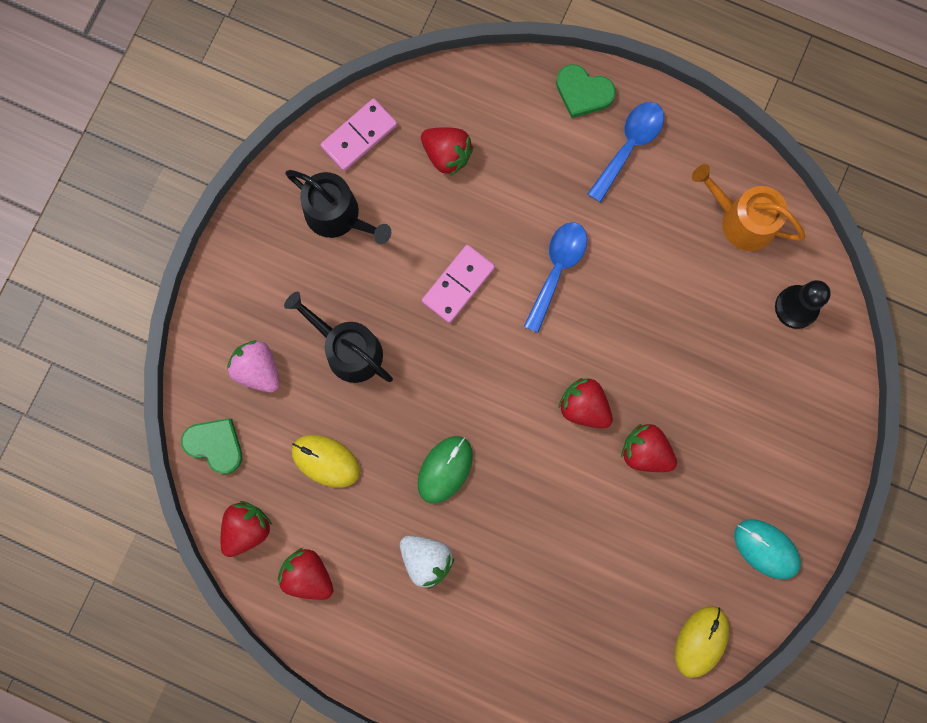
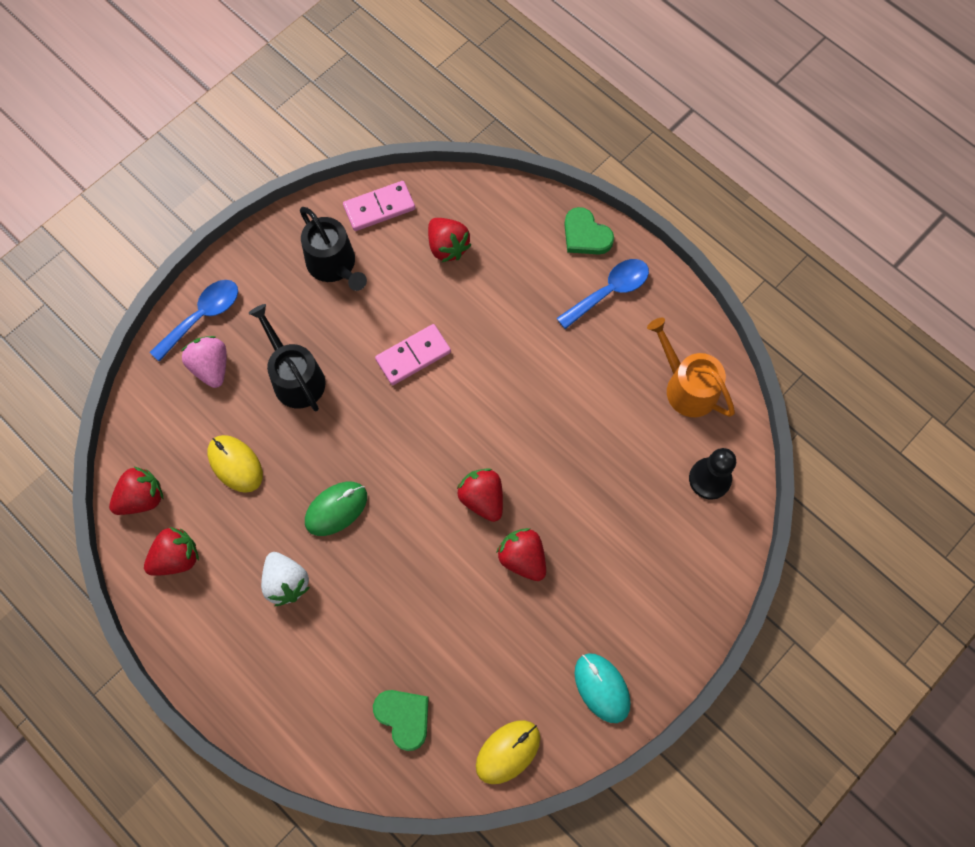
camera: 20 degrees right, 10 degrees down
green heart [181,418,242,474] -> green heart moved to [373,690,429,751]
red strawberry [278,548,333,600] -> red strawberry turned 90 degrees clockwise [144,527,199,576]
blue spoon [523,222,587,333] -> blue spoon moved to [150,280,238,362]

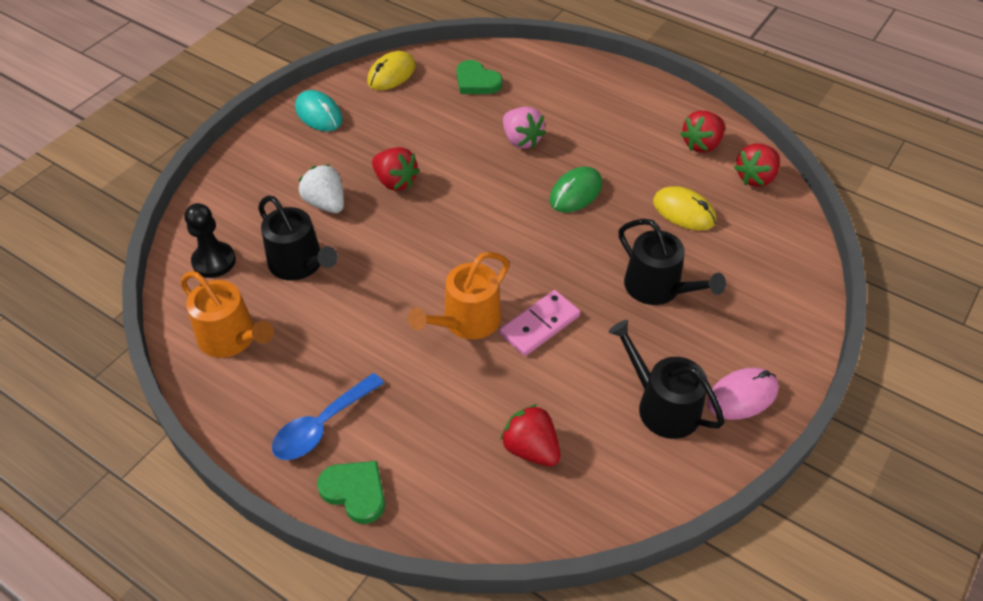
camera: 170 degrees right, 20 degrees down
blue spoon [150,280,238,362] -> none
pink strawberry [181,336,227,388] -> pink strawberry moved to [503,107,546,148]
white strawberry [261,552,310,606] -> white strawberry moved to [298,164,344,213]
pink domino [343,181,415,231] -> none
red strawberry [457,468,503,522] -> none
none -> black watering can [258,195,338,281]
none -> orange watering can [408,252,509,339]
none -> pink mouse [707,368,779,420]

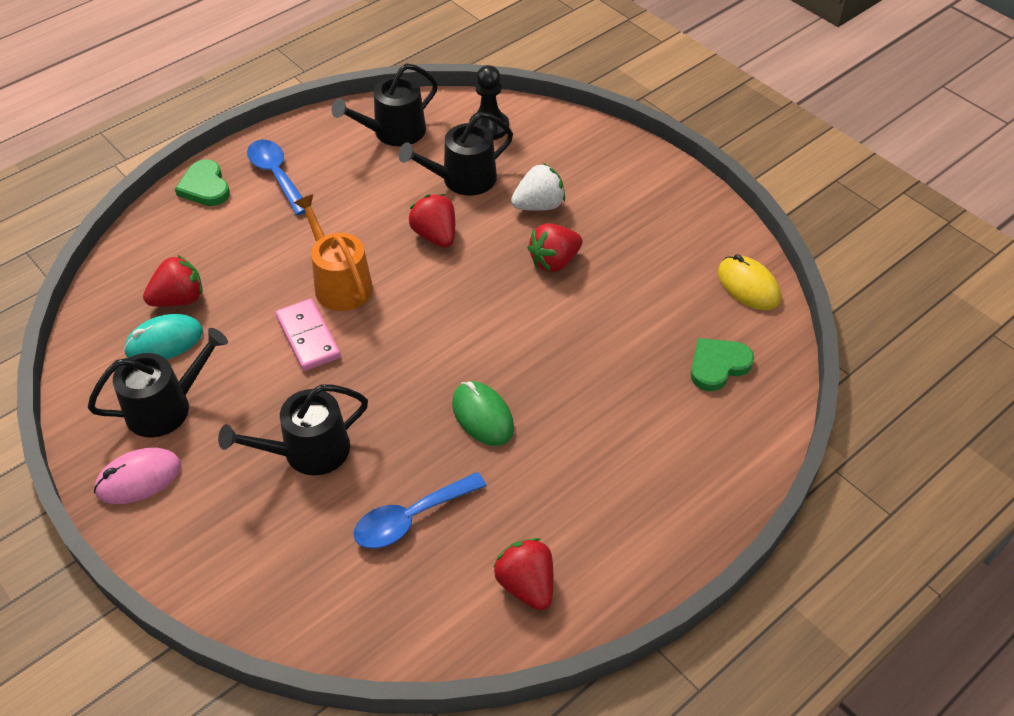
camera: 105 degrees right, 0 degrees up
orange watering can [181,271,274,358] -> black watering can [332,64,438,146]
turquoise mouse [295,90,343,131] -> turquoise mouse moved to [124,314,203,360]
green heart [317,461,385,524] -> green heart turned 105 degrees clockwise [175,159,230,206]
pink strawberry [503,107,546,148] -> none
yellow mouse [653,186,716,230] -> blue spoon [353,472,487,549]
pink mouse [707,368,779,420] -> pink mouse turned 75 degrees clockwise [94,447,181,504]
red strawberry [734,144,780,187] -> red strawberry moved to [409,194,455,248]

